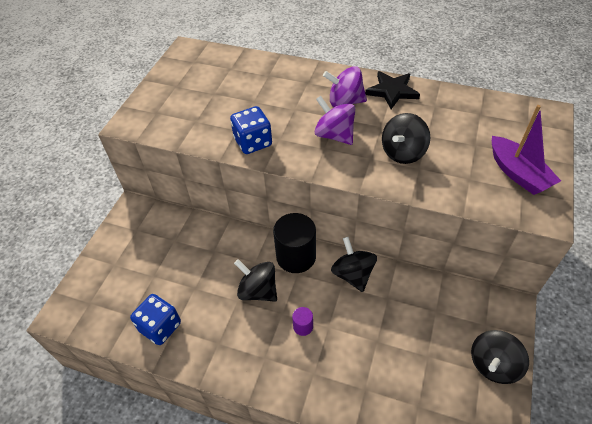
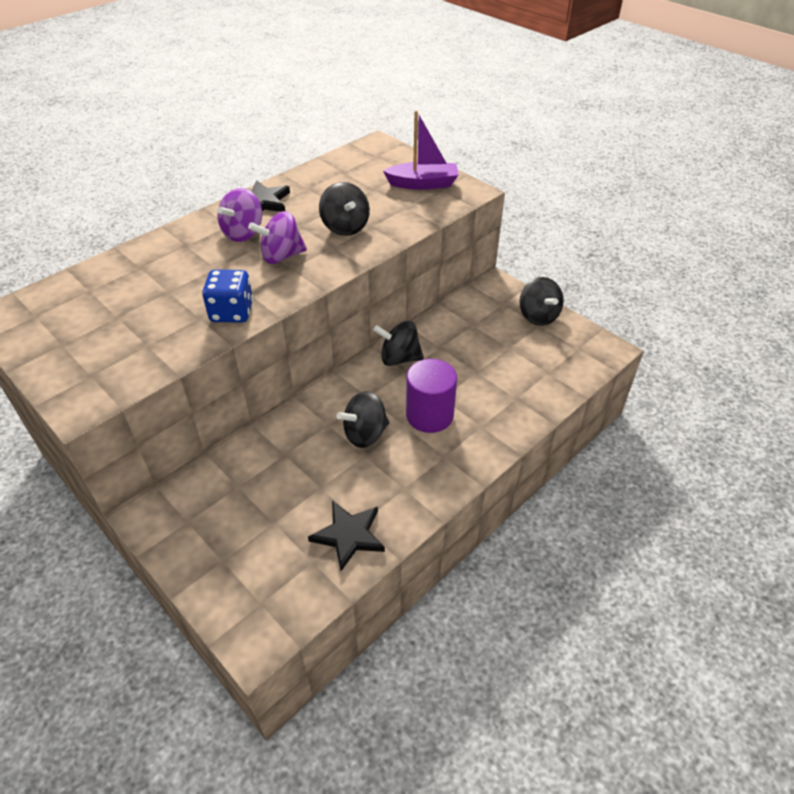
camera: 65 degrees left, 5 degrees down
blue dice [130,294,181,345] -> black star [308,501,385,571]
black cylinder [273,213,316,273] -> none
purple cylinder [292,307,313,336] -> purple cylinder [406,359,457,433], size x2.19

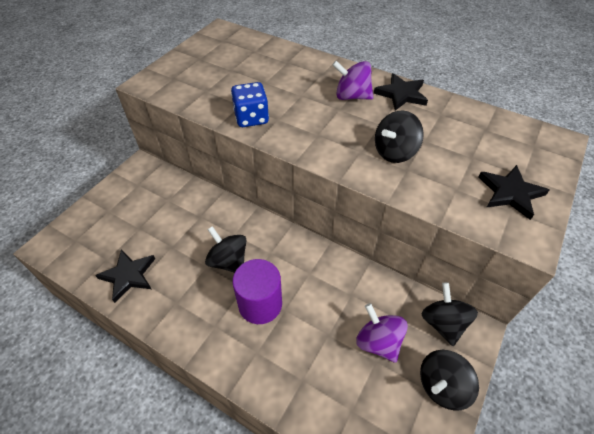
camera: 75 degrees right, 5 degrees up
purple spinning top [248,211,307,264] -> purple spinning top moved to [356,303,408,363]
black spinning top [373,321,424,366] -> black spinning top moved to [422,282,478,346]
purple boat [383,110,459,190] -> black star [478,165,549,220]

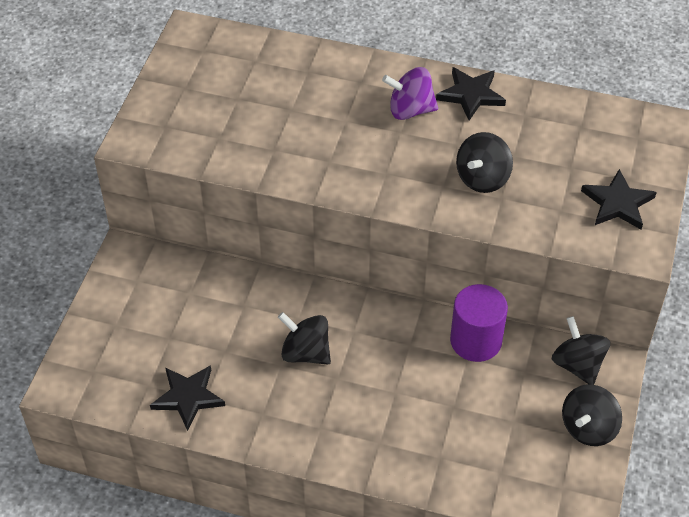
camera: 15 degrees left, 0 degrees up
blue dice [231,82,269,127] -> none
purple cylinder [232,259,282,324] -> purple cylinder moved to [450,284,508,362]
purple spinning top [356,303,408,363] -> none

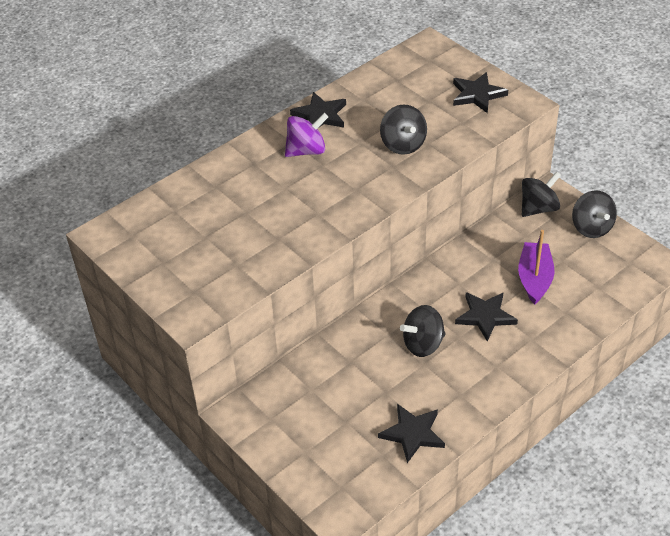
camera: 55 degrees left, 5 degrees down
purple spinning top [382,67,438,120] -> purple spinning top turned 150 degrees counterclockwise [285,113,328,157]
purple cylinder [450,284,508,362] -> none
black spinning top [552,316,610,385] -> black spinning top turned 135 degrees clockwise [522,171,561,217]
none -> black star [455,292,518,341]
none -> purple boat [518,230,555,305]

